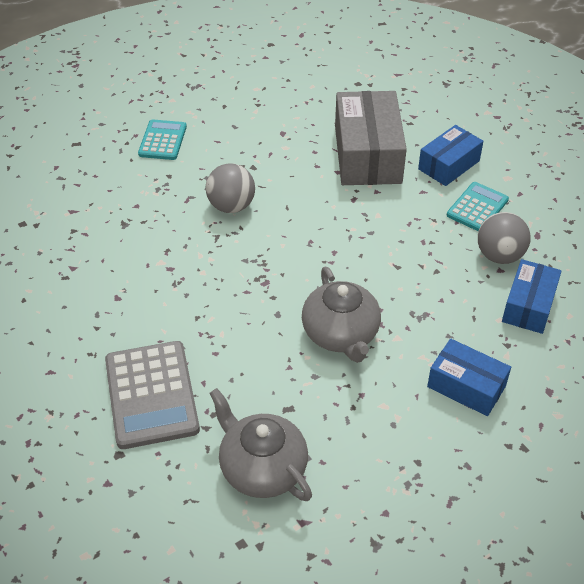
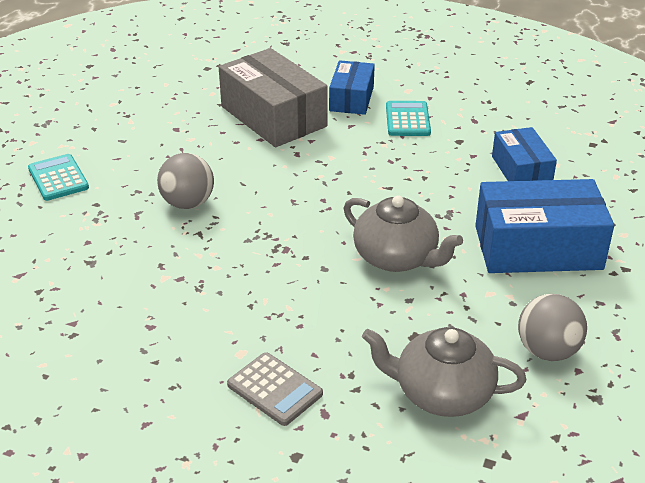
camera: 35 degrees left, 10 degrees down
grey calculator [105,341,200,449] -> grey calculator [227,352,323,426], size x0.61
blue box [427,339,511,416] -> blue box [475,179,614,273], size x1.69
grey ball [478,212,531,264] -> grey ball moved to [518,294,587,361]

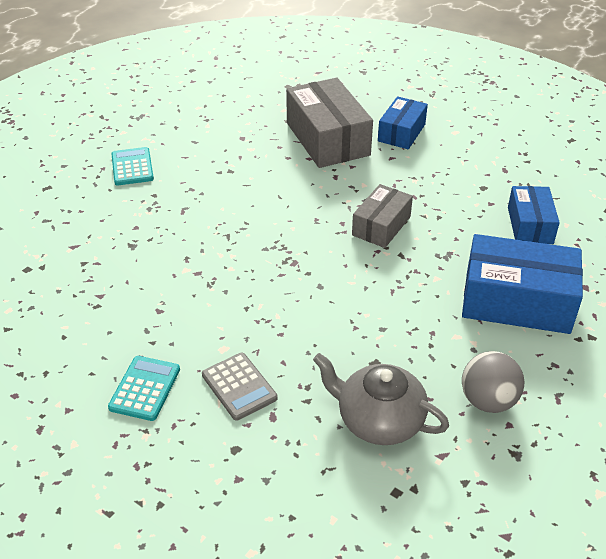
camera: 15 degrees right, 5 degrees up
grey ball [157,153,214,209] -> none
grey teapot [344,196,463,272] -> none
turquoise calculator [386,101,431,136] -> turquoise calculator moved to [108,356,180,421]
none -> grey box [352,184,413,248]

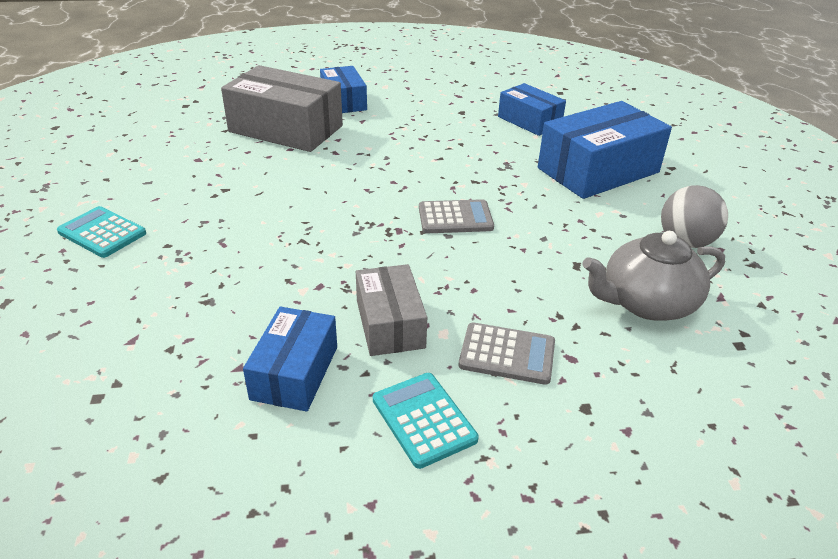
camera: 45 degrees left, 5 degrees down
grey box [352,184,413,248] -> grey box moved to [356,264,427,356]
none -> blue box [243,307,337,412]
none -> grey calculator [419,199,494,233]

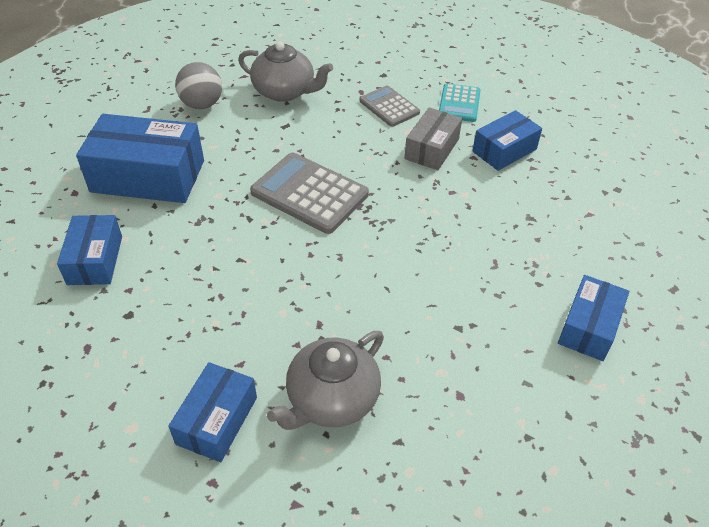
camera: 140 degrees left, 10 degrees up
turquoise calculator [57,206,146,258] -> blue box [558,275,629,361]
grey box [221,65,343,152] -> grey teapot [267,331,384,430]
grey calculator [419,199,494,233] -> grey calculator [250,153,369,234], size x1.65

